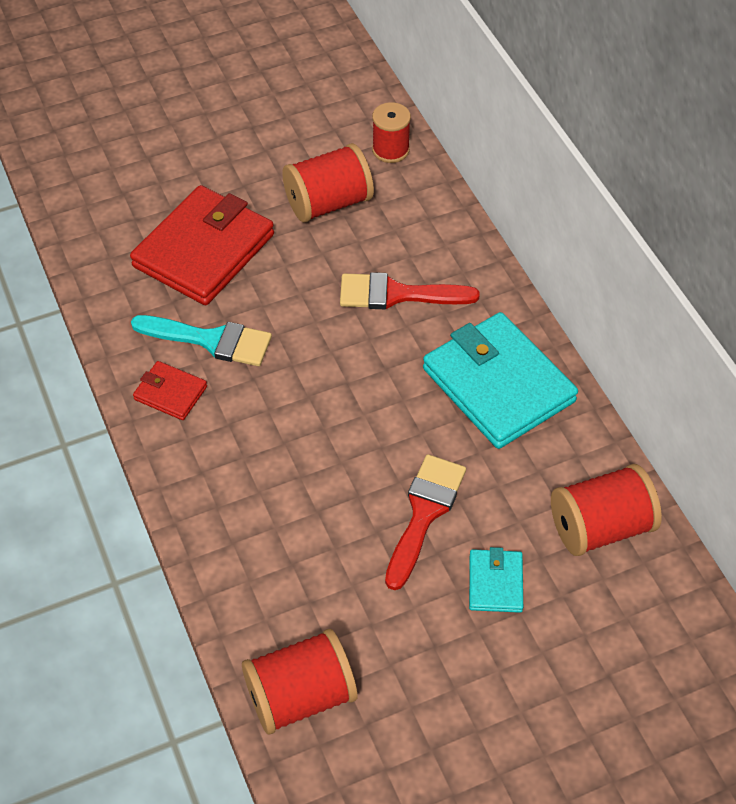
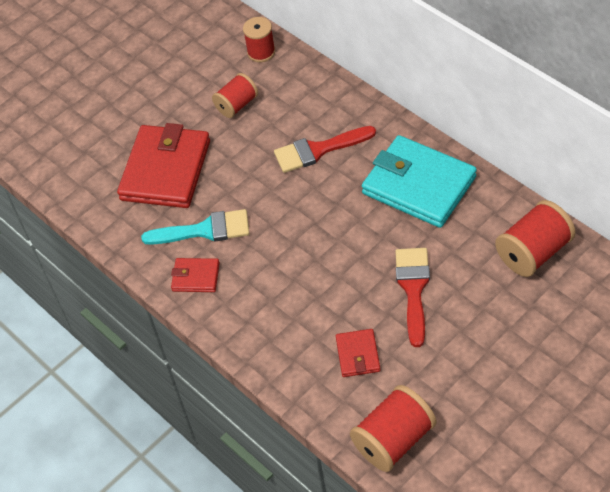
camera: 15 degrees left, 0 degrees up
red spool [282,143,374,222] -> red spool [212,73,258,118], size x0.66
turquoise wallet [469,547,523,613] -> none
none -> red wallet [336,329,381,377]

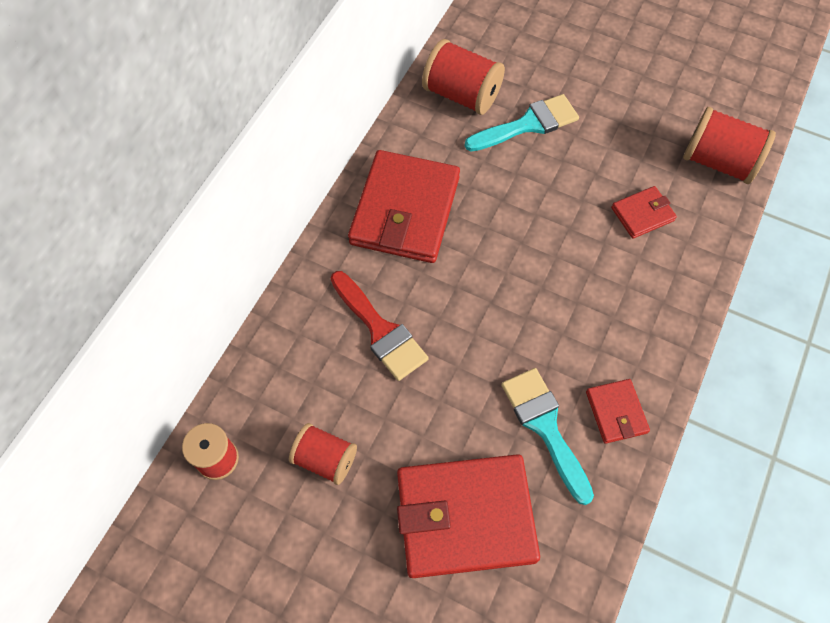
camera: 115 degrees left, 10 degrees up
turquoise wallet [362,135,477,228] -> red wallet [348,150,460,263]
red brush [395,248,430,347] -> none
none -> turquoise brush [465,94,579,151]

